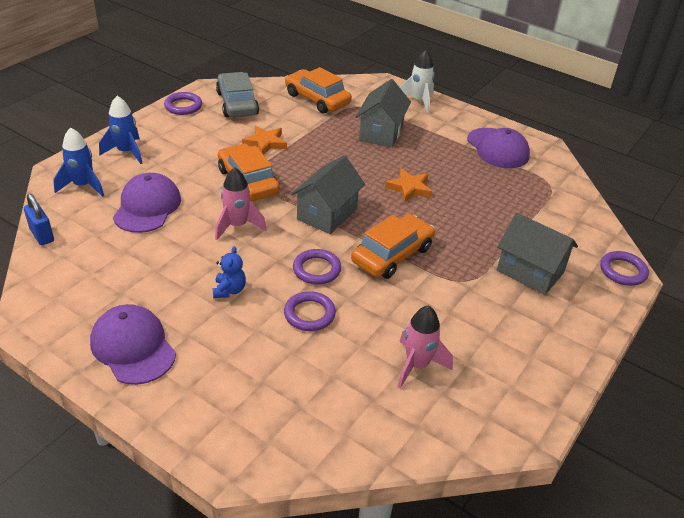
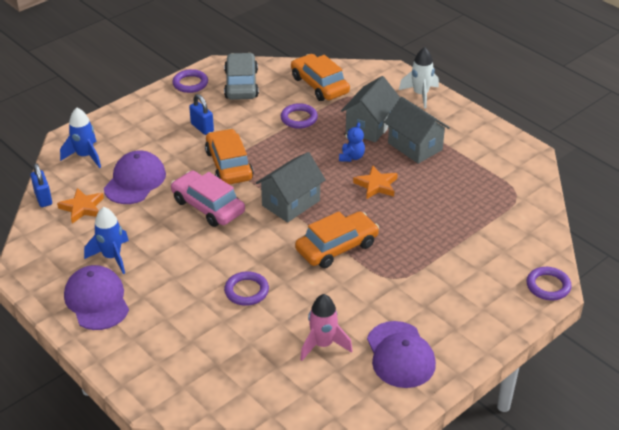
camera: 15 degrees right, 0 degrees up
blue rocket [99,96,143,164] -> blue rocket moved to [84,207,129,274]
blue teddy bear [213,246,246,298] -> blue teddy bear moved to [339,122,365,162]
pink rocket [215,167,267,240] -> pink car [171,171,245,227]
orange star [242,126,287,155] -> orange star moved to [57,188,104,223]
purple ring [293,249,341,285] -> purple ring moved to [281,103,318,129]
purple cap [467,128,530,168] -> purple cap moved to [367,321,436,388]
grey house [497,213,578,295] -> grey house moved to [384,97,450,164]
none -> blue padlock [189,94,214,135]

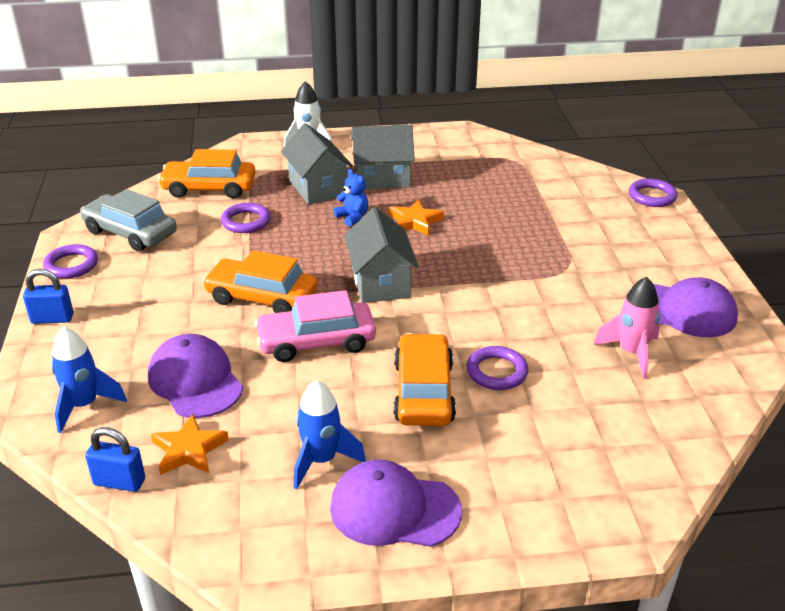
camera: 55 degrees left, 5 degrees down
blue padlock [189,94,214,135] -> blue padlock moved to [23,269,74,324]
orange car [295,211,379,268] -> orange car moved to [394,333,456,426]

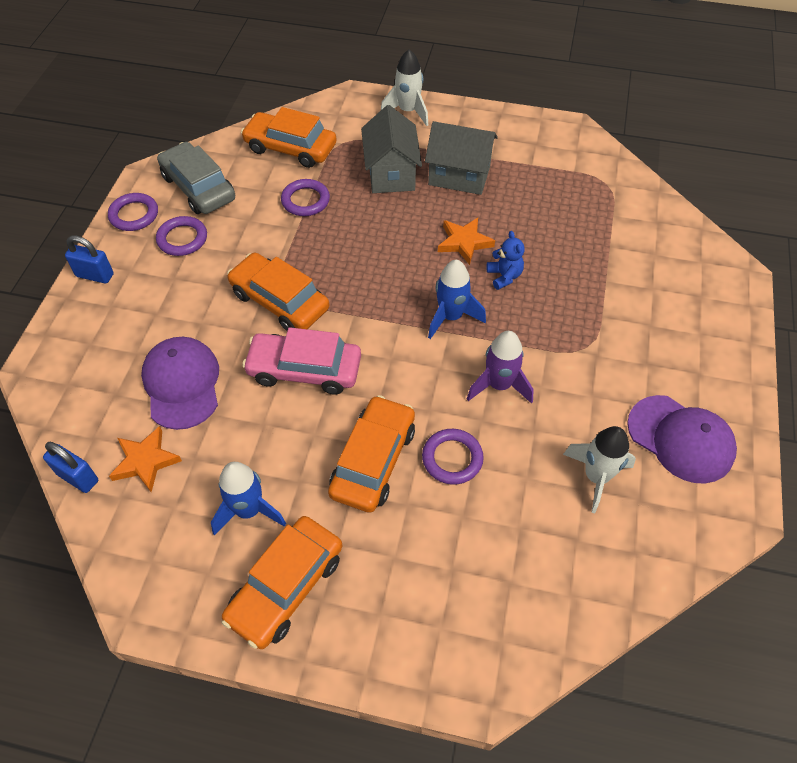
camera: 20 degrees right, 20 degrees up
blue rocket [51,327,127,433] -> blue rocket moved to [428,260,486,339]
purple cap [330,459,462,547] -> orange car [221,516,342,649]
blue teddy bear [334,169,368,227] -> blue teddy bear moved to [487,231,525,290]
grey house [344,207,419,303] -> none
pink rocket [593,277,660,379] -> white rocket [563,426,636,513]
purple ring [629,179,677,207] -> purple ring moved to [156,216,207,256]
none -> purple rocket [467,331,534,404]

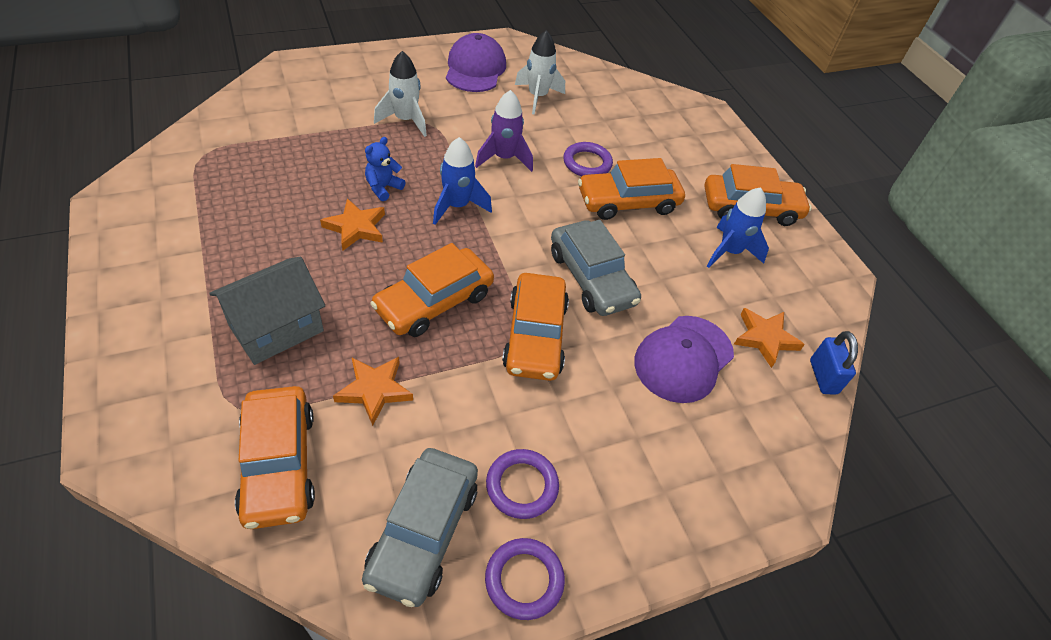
camera: 130 degrees left, 5 degrees down
blue padlock [65,235,114,284] -> none
pink car [242,327,361,395] -> grey car [551,220,641,316]
purple ring [281,179,330,216] -> orange star [333,357,413,426]
white rocket [381,50,428,126] -> white rocket moved to [374,51,427,137]
grey house [425,121,498,195] -> none
none -> orange car [370,243,494,337]

